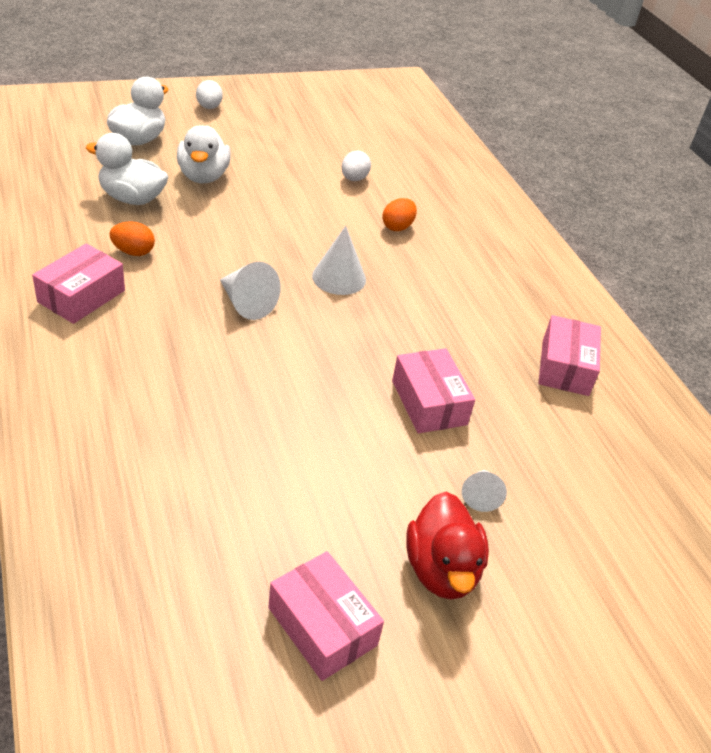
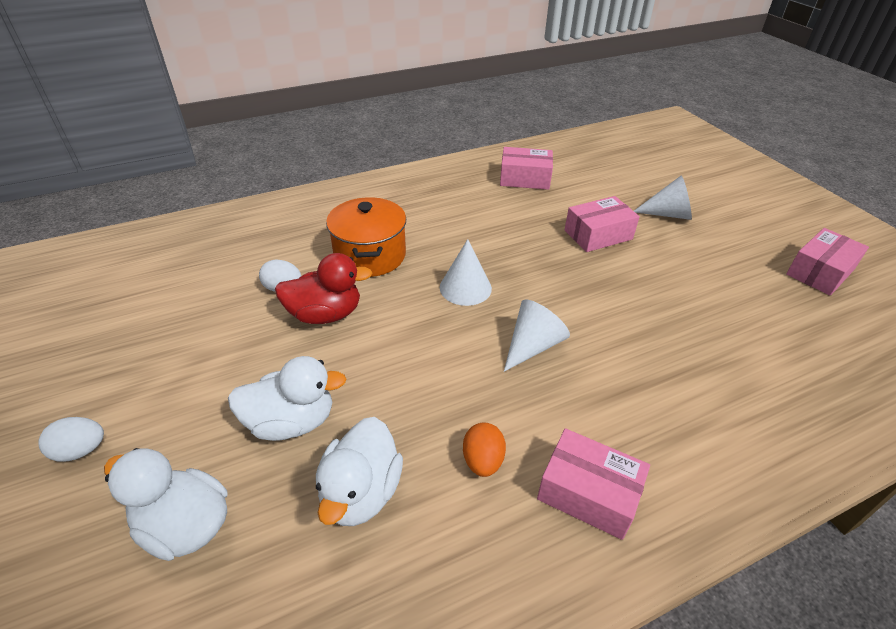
camera: 90 degrees left, 0 degrees up
orange egg [382,198,417,231] -> orange pot [326,197,406,277]
red duck [406,492,489,600] -> red duck moved to [275,253,372,324]
white cone [462,470,507,512] -> white cone [634,175,692,220], size x1.58

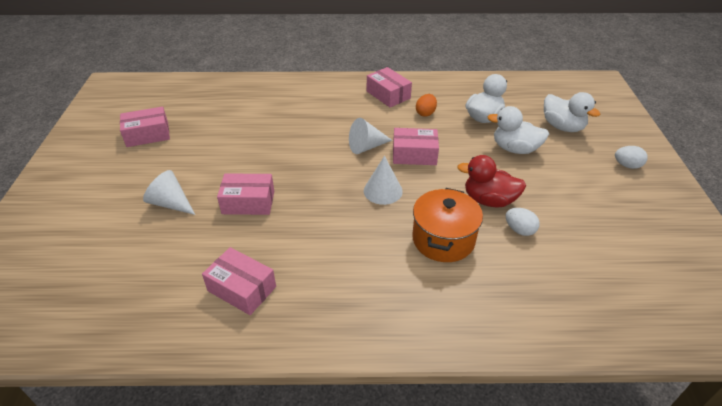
camera: 155 degrees left, 0 degrees up
none -> pink box [393,128,439,165]

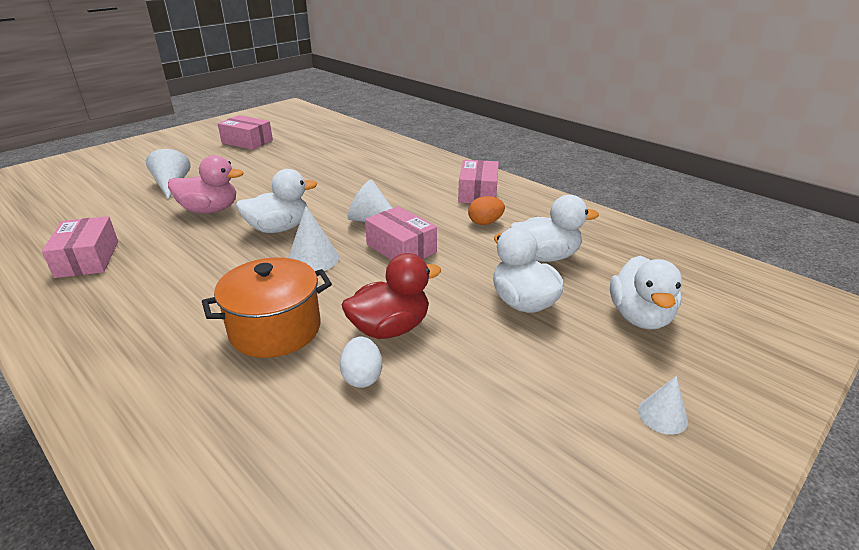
camera: 45 degrees right, 10 degrees down
pink box [217,173,274,215] -> pink duck [168,155,244,214]
red duck [457,155,526,208] -> red duck turned 90 degrees clockwise [342,253,441,339]
white egg [615,146,648,169] -> white cone [638,376,688,435]
none -> white duck [236,169,317,233]

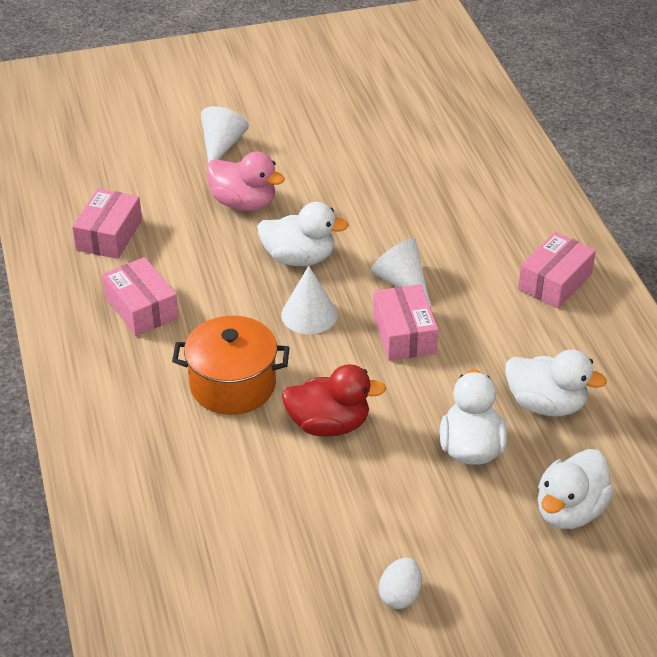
camera: 30 degrees right, 10 degrees up
pink box [218,115,273,150] -> pink box moved to [102,257,179,336]
white egg [340,337,382,388] -> white egg moved to [379,558,422,609]
orange egg [468,196,505,225] -> none
white cone [638,376,688,435] -> none

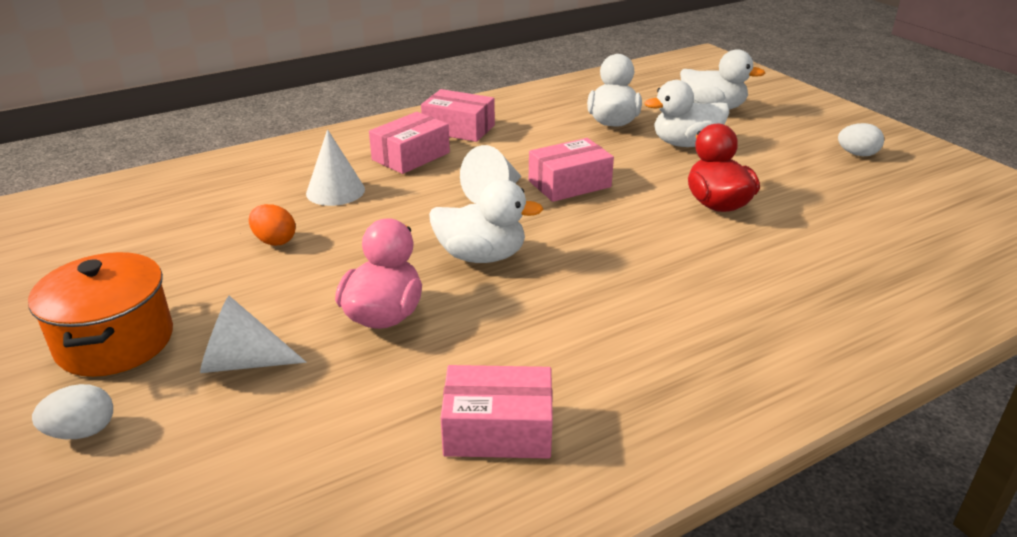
camera: 105 degrees left, 10 degrees down
pink box [102,257,179,336] -> pink box moved to [369,112,450,174]
orange pot [172,316,290,415] -> orange pot moved to [28,252,173,377]
white duck [257,202,349,266] -> white duck turned 105 degrees clockwise [429,180,543,263]
white cone [281,266,337,334] -> white cone moved to [306,129,365,206]
none -> white egg [32,384,113,439]
none -> orange egg [249,204,296,246]

